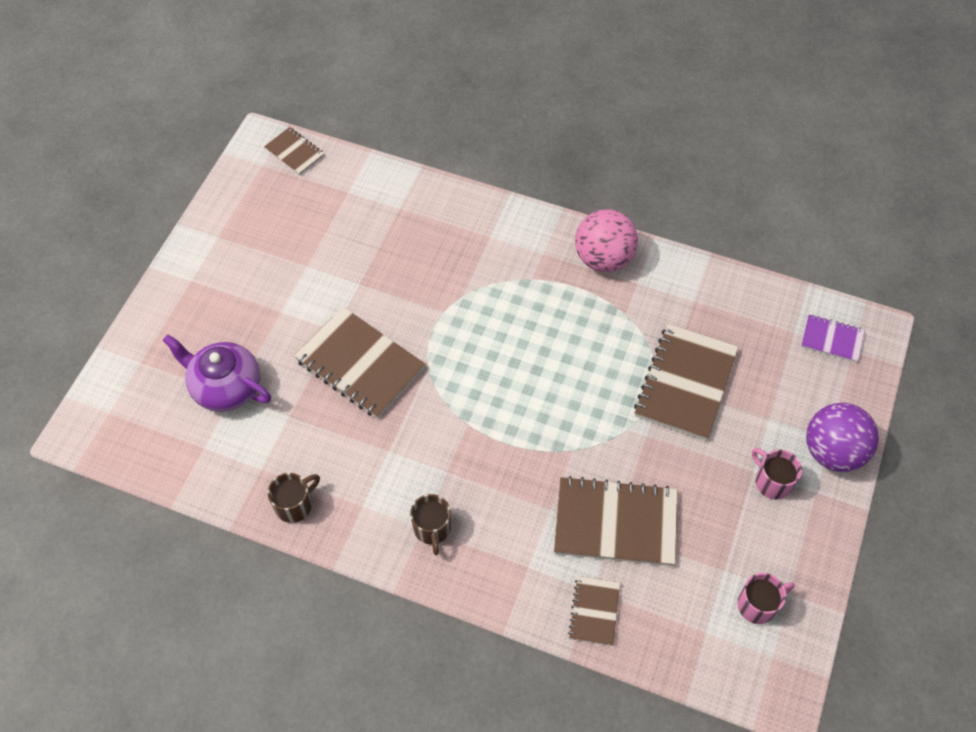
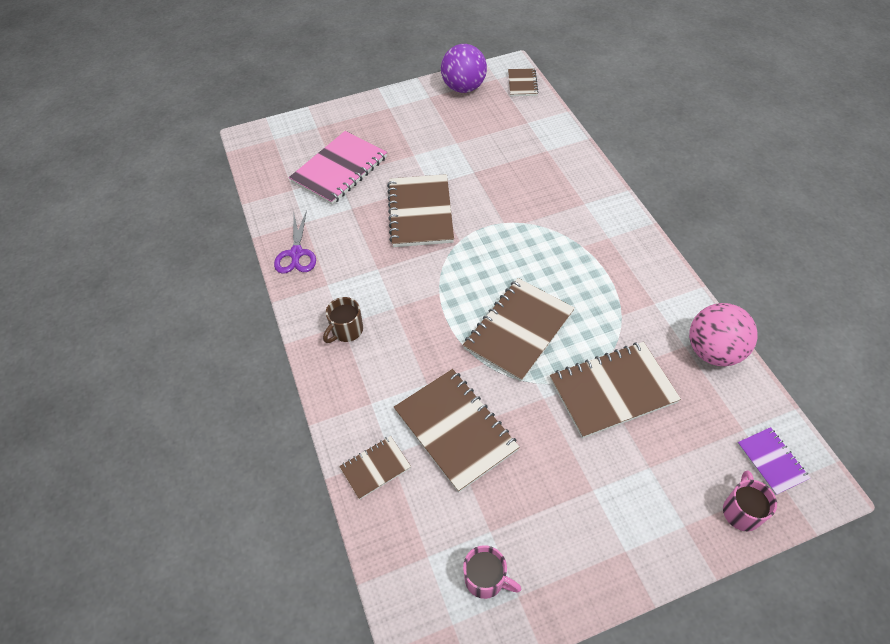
camera: 50 degrees right, 5 degrees down
purple teapot [162,334,271,412] -> pink notebook [289,131,387,205]
brown mug [267,473,320,523] -> purple scissors [274,210,316,274]
pink ball [575,209,638,272] -> pink ball moved to [689,303,758,366]
pink mug [752,448,802,500] -> pink mug moved to [723,470,777,531]
purple ball [806,403,879,472] -> purple ball moved to [441,44,487,93]
none -> brown notebook [463,278,575,382]

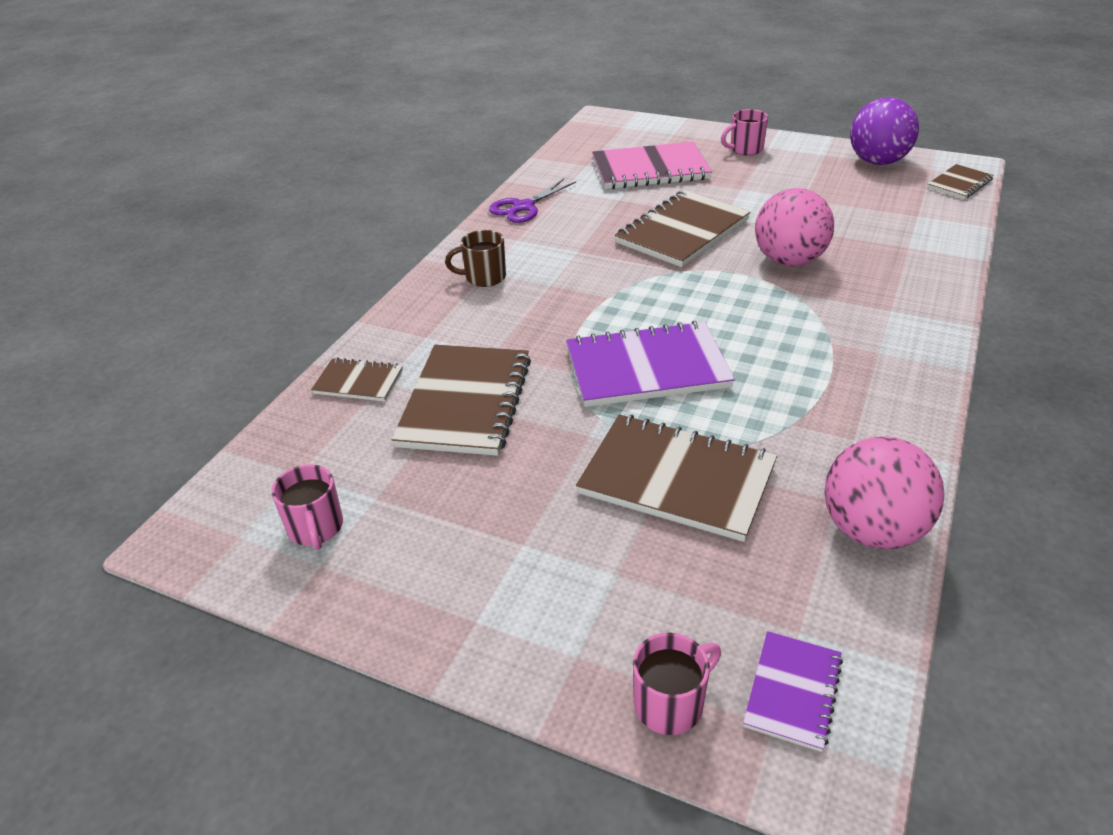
camera: 45 degrees right, 15 degrees down
brown notebook [463,278,575,382] -> purple notebook [566,321,735,407]
none -> pink mug [721,109,768,155]
none -> pink ball [755,188,834,266]

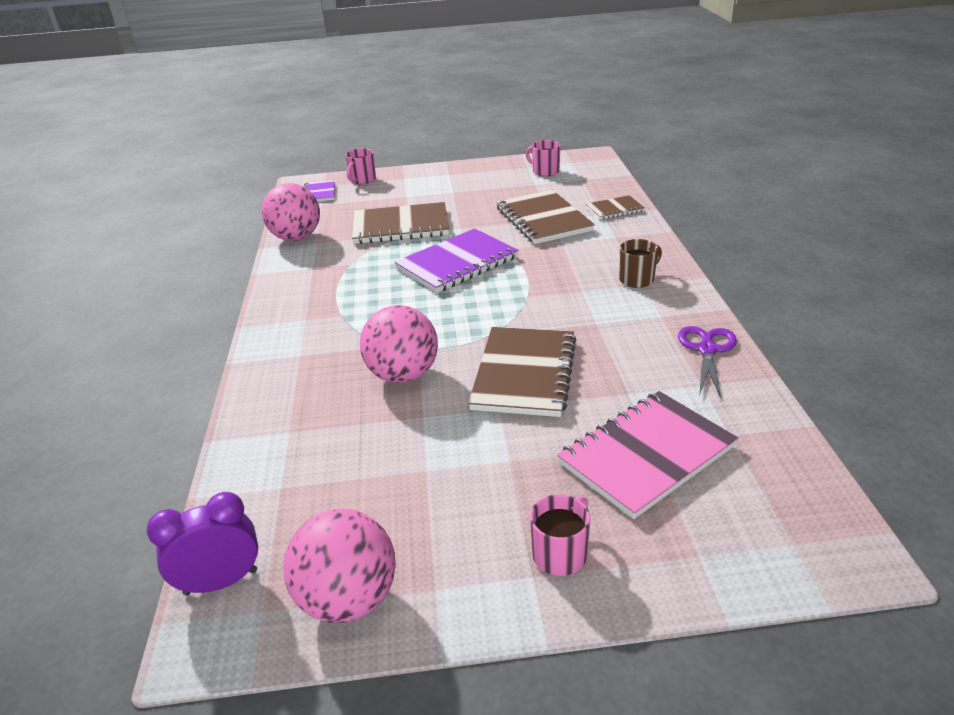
camera: 150 degrees right, 5 degrees down
purple ball [850,97,919,165] -> pink ball [283,508,396,623]
brown notebook [927,164,994,199] -> purple clock [146,492,258,596]

